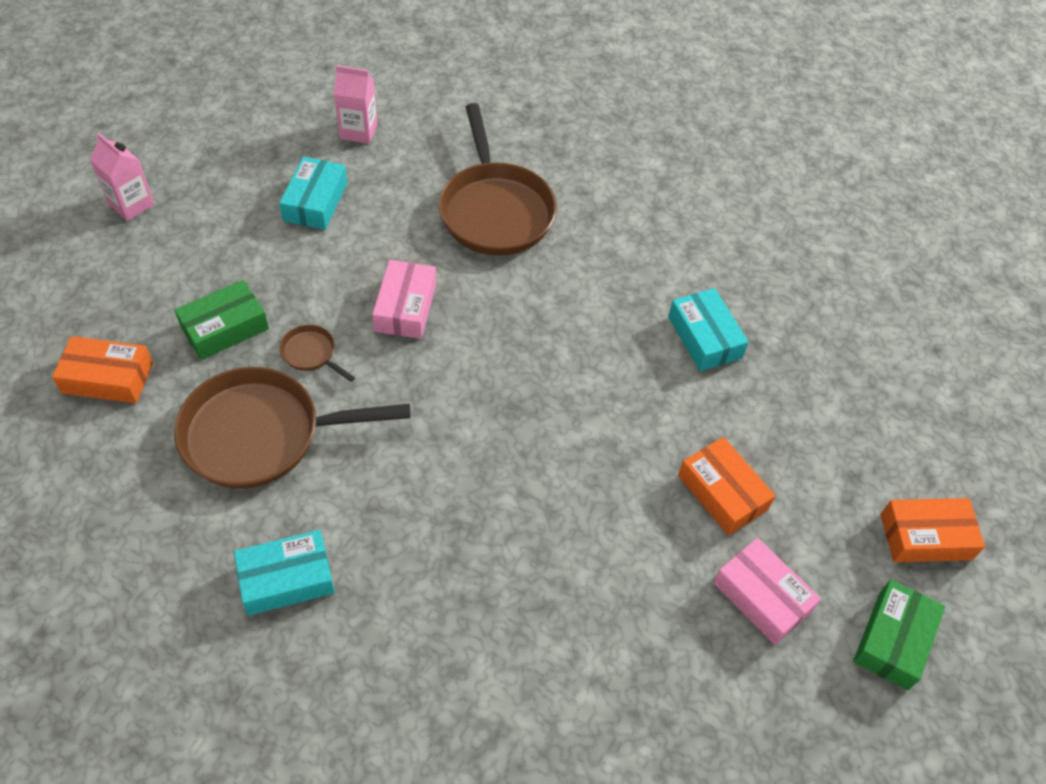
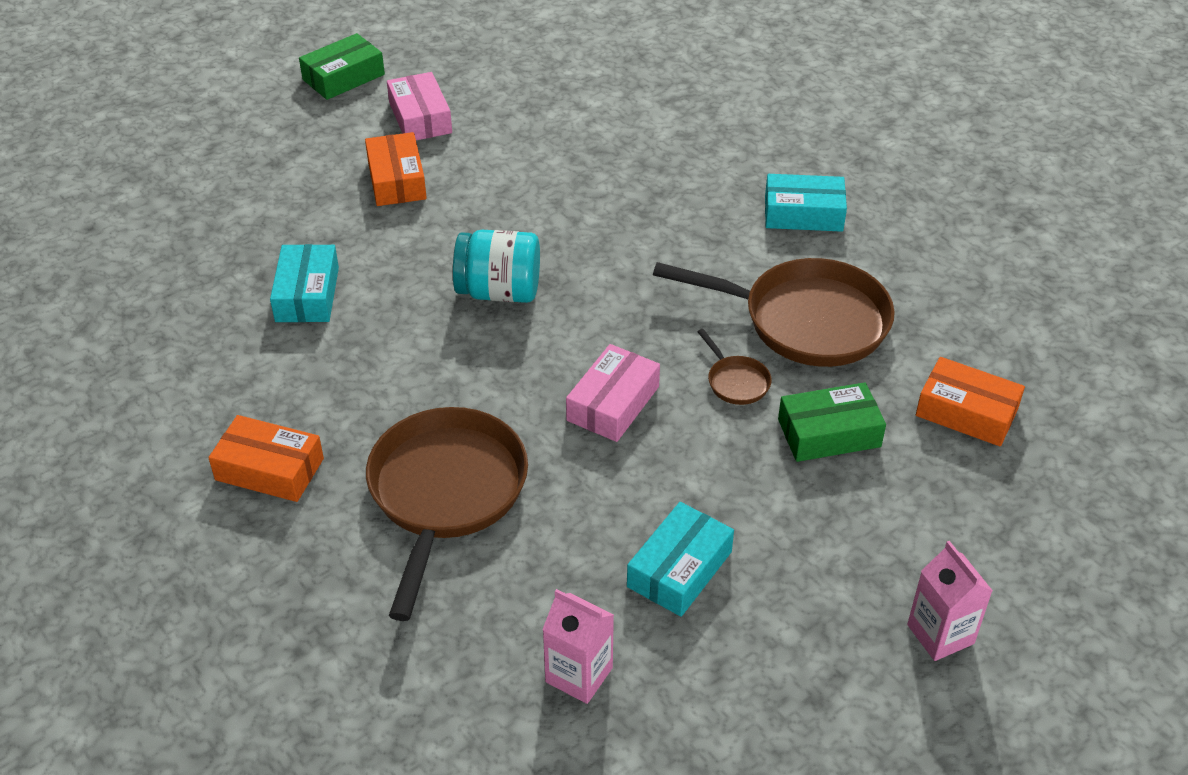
camera: 155 degrees left, 10 degrees down
orange box [880,498,985,563] -> orange box moved to [208,415,324,502]
none -> turquoise jar [453,230,540,303]

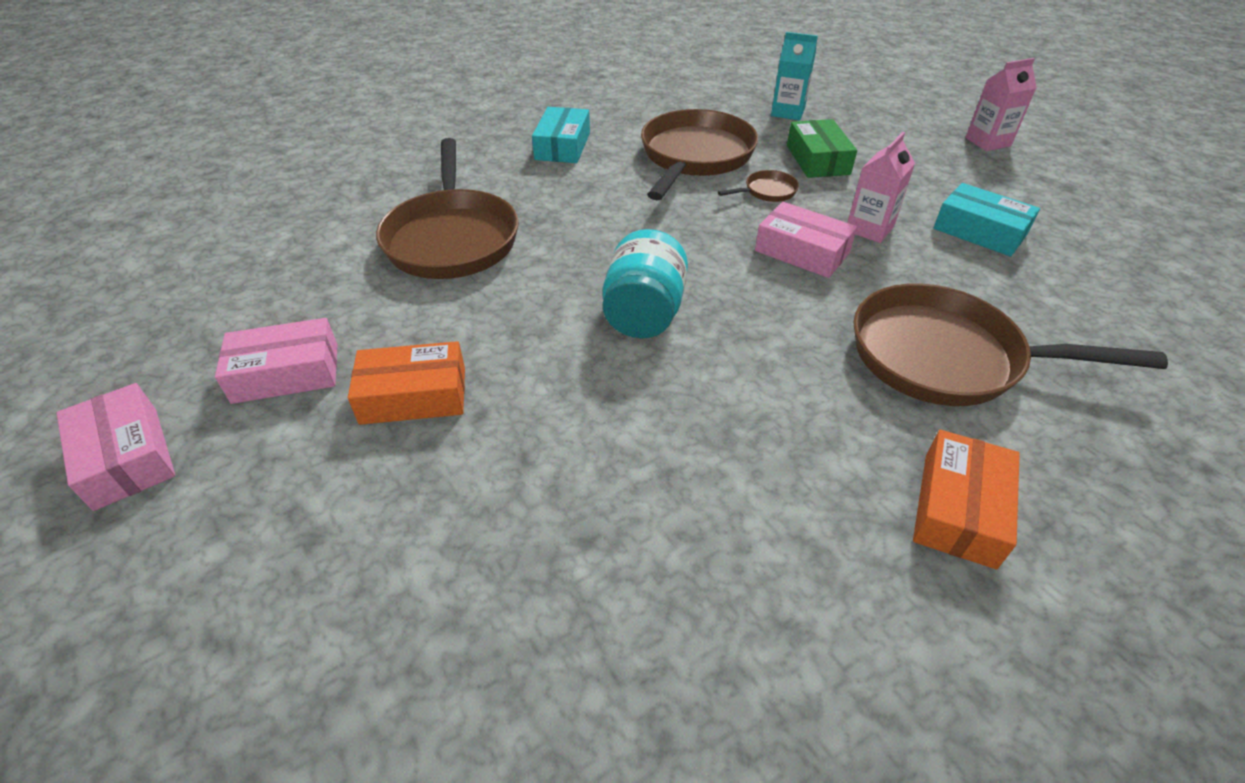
camera: 85 degrees left, 0 degrees up
turquoise box [270,244,339,322] -> none
green box [299,33,385,100] -> pink box [57,383,175,511]
pink carton [542,589,614,704] -> pink carton moved to [847,132,915,243]
orange box [916,357,1025,447] -> turquoise carton [771,32,818,120]
none -> brown pan [376,138,519,279]

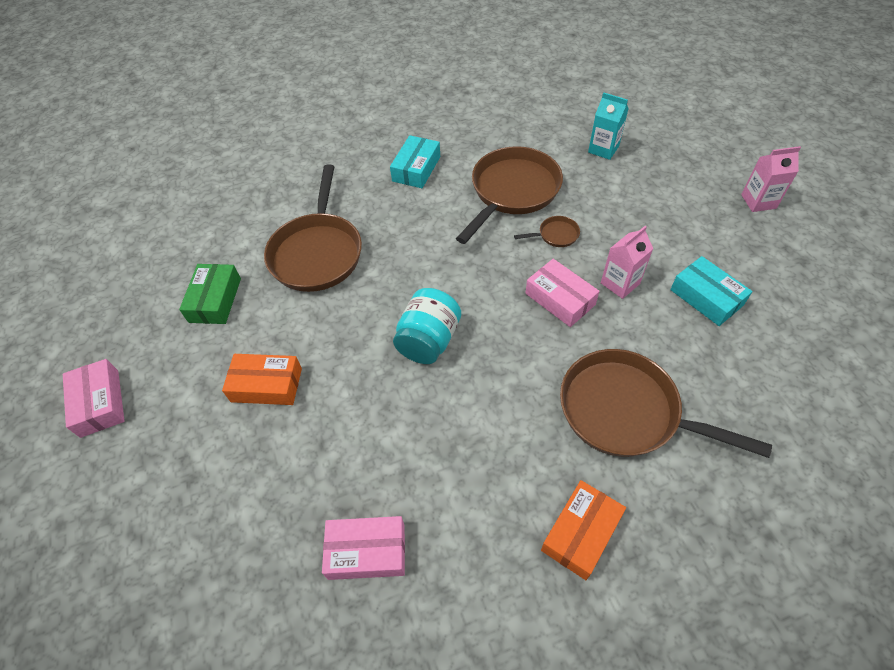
camera: 15 degrees right, 10 degrees up
pink box [215,318,338,404] -> pink box moved to [322,516,405,580]
green box [787,119,857,178] -> green box moved to [179,264,241,324]

